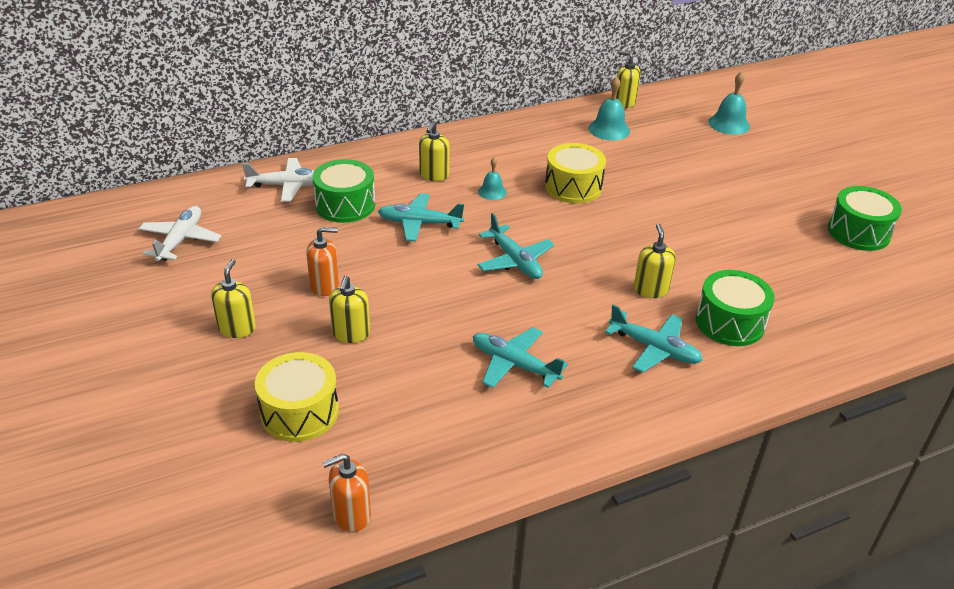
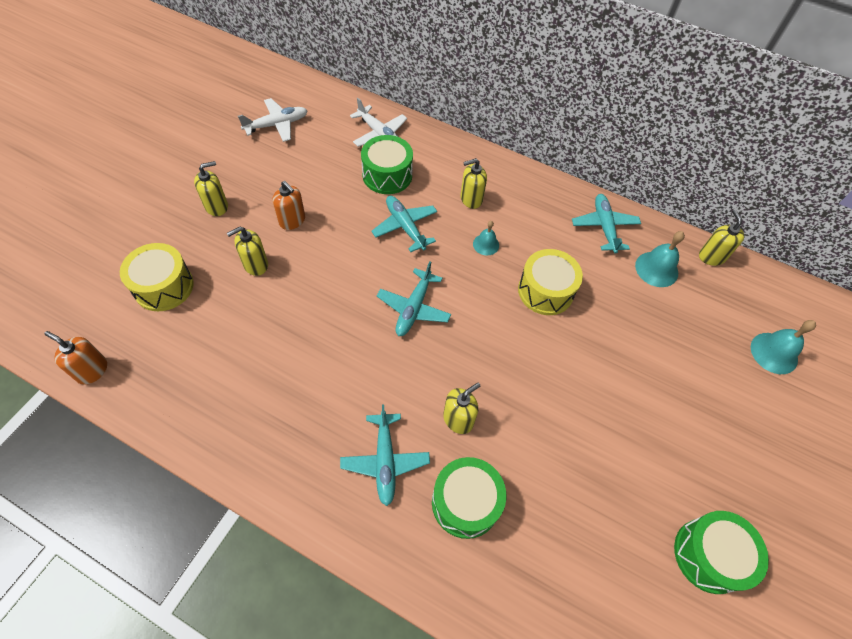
camera: 50 degrees right, 20 degrees up
turquoise plane [473,327,568,388] -> turquoise plane moved to [572,194,641,254]

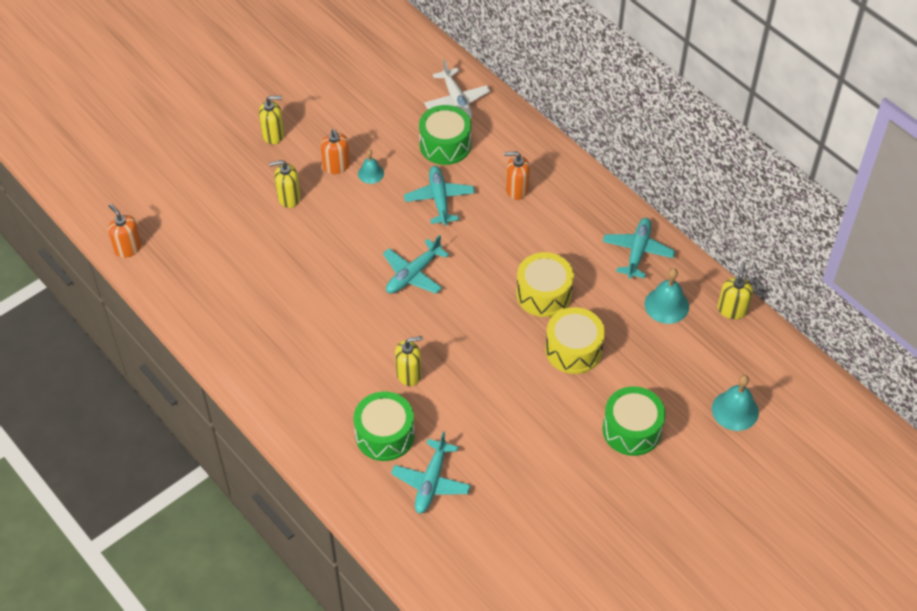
camera: 25 degrees right, 5 degrees down
yellow drum [120,243,194,311] -> yellow drum moved to [545,307,605,374]
white plane [238,98,308,142] -> none
turquoise plane [340,405,430,506] -> turquoise plane moved to [391,431,471,514]
yellow soap dispenser [460,158,487,209] -> orange soap dispenser [504,151,530,200]
turquoise bell [473,221,499,256] -> turquoise bell moved to [358,150,384,184]
green drum [674,511,769,594] -> green drum moved to [603,386,665,456]

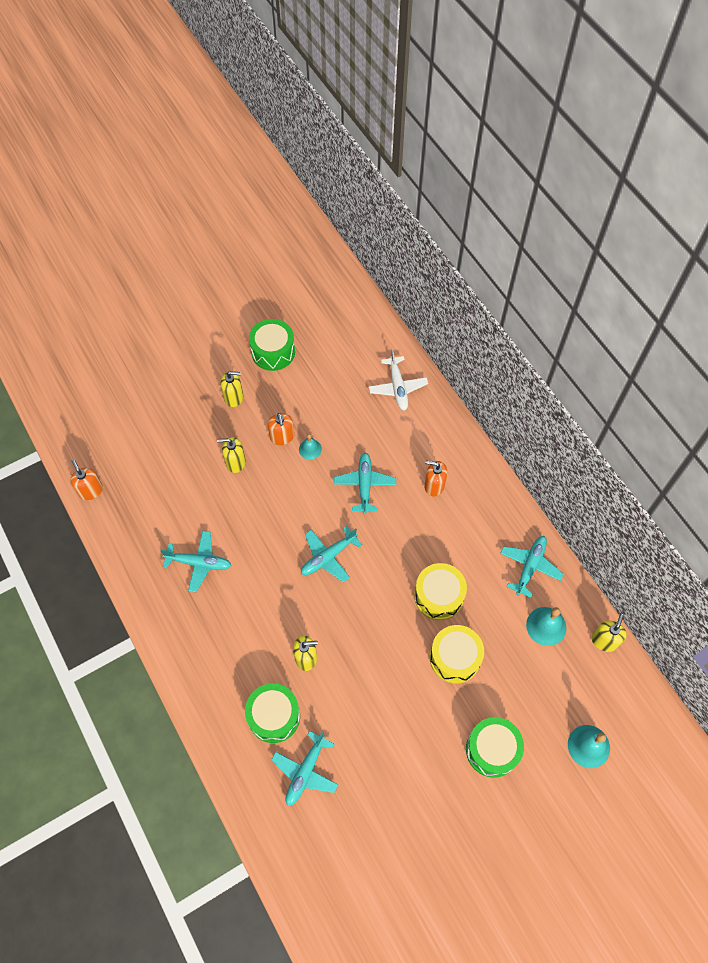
camera: 10 degrees right, 10 degrees up
green drum [419,105,471,165] -> green drum moved to [249,319,295,371]
none -> turquoise plane [160,531,232,592]

